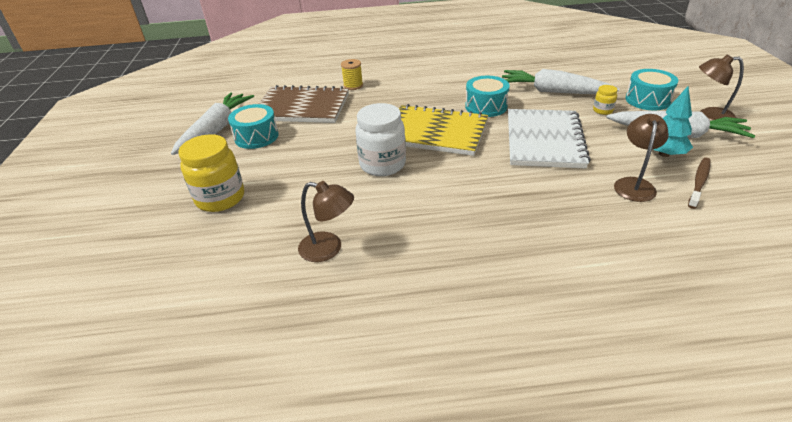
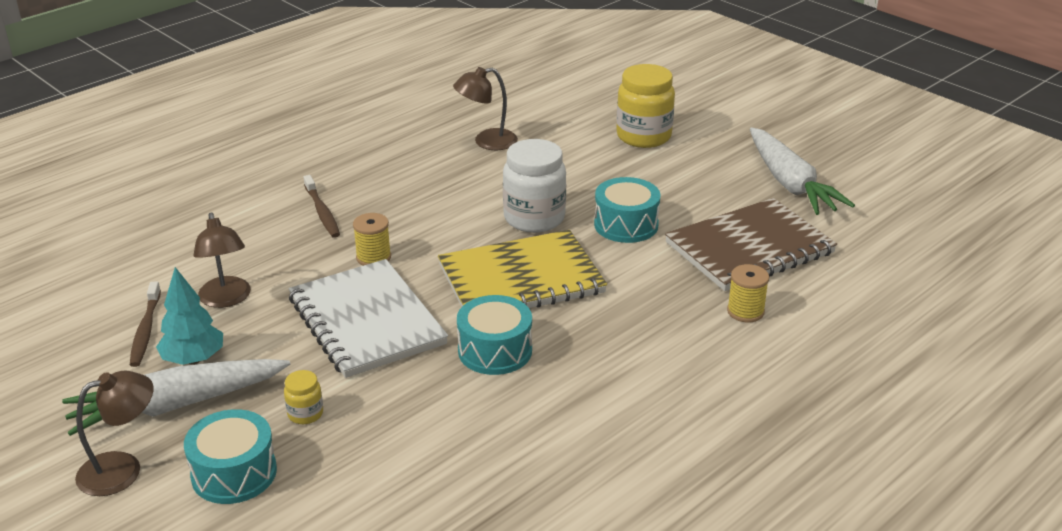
camera: 140 degrees right, 5 degrees down
turquoise drum [228,104,279,149] -> turquoise drum moved to [594,177,661,243]
white carrot [502,69,619,94] -> none
none -> brown toothbrush [304,175,340,238]
none -> yellow spool [353,213,391,266]

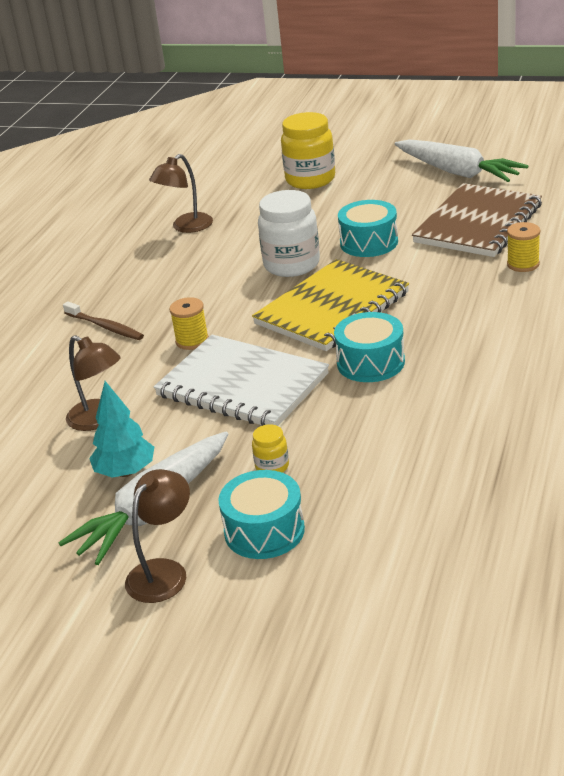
camera: 25 degrees left, 0 degrees up
brown toothbrush [130,281,161,367] -> none

